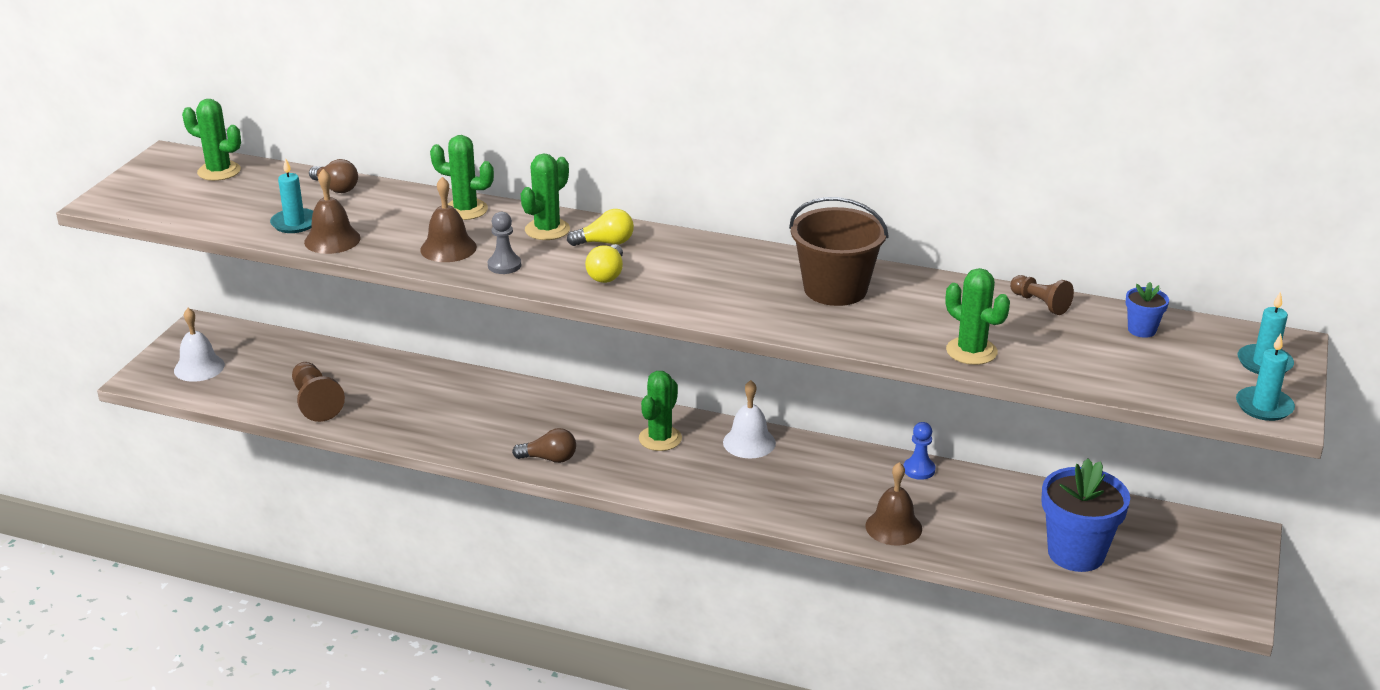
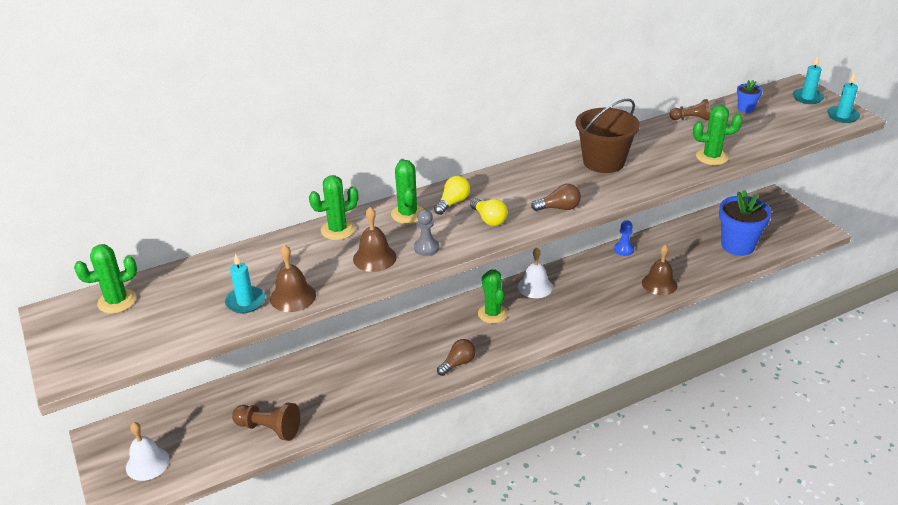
camera: 45 degrees left, 5 degrees up
brown light bulb [309,159,358,193] -> brown light bulb moved to [531,184,581,211]

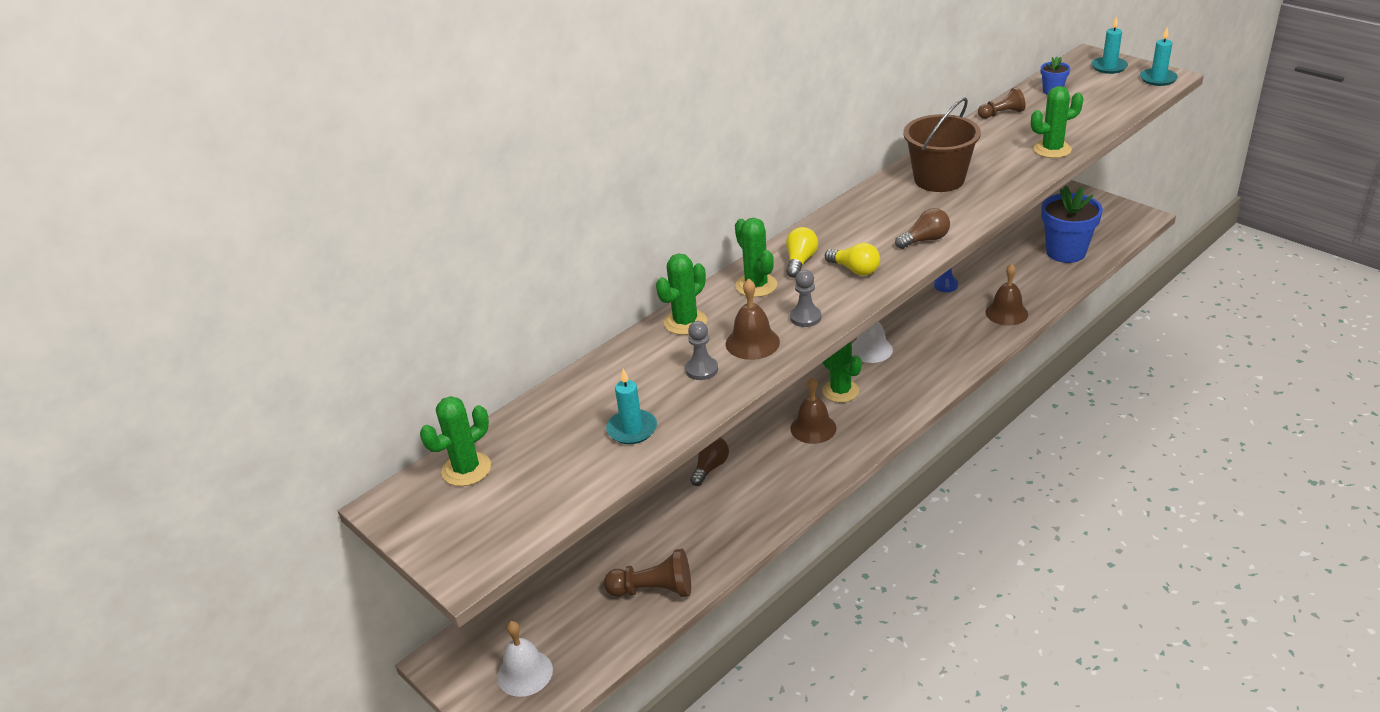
camera: 15 degrees left, 0 degrees up
brown bell [270,245,316,312] -> brown bell moved to [790,377,836,444]
brown light bulb [437,339,476,376] -> brown light bulb moved to [690,438,729,486]
none -> grey pawn [685,321,718,380]

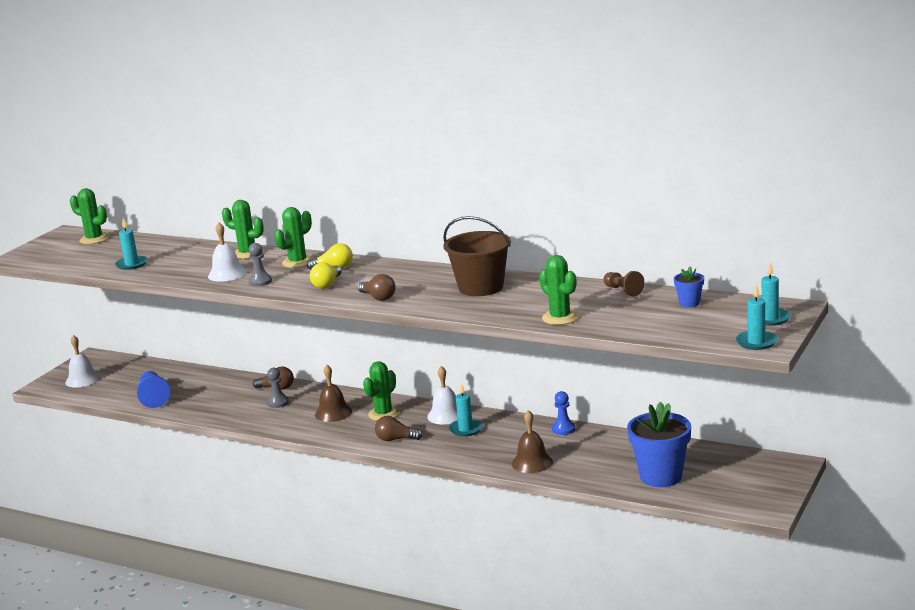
camera: 70 degrees right, 15 degrees down
brown pawn [604,549,691,597] -> blue pawn [137,371,170,408]
grey pawn [685,321,718,380] -> grey pawn moved to [267,368,289,408]
brown bell [726,279,780,360] -> white bell [208,223,247,282]
none -> brown light bulb [375,416,423,441]
none -> turquoise candle [449,383,483,437]

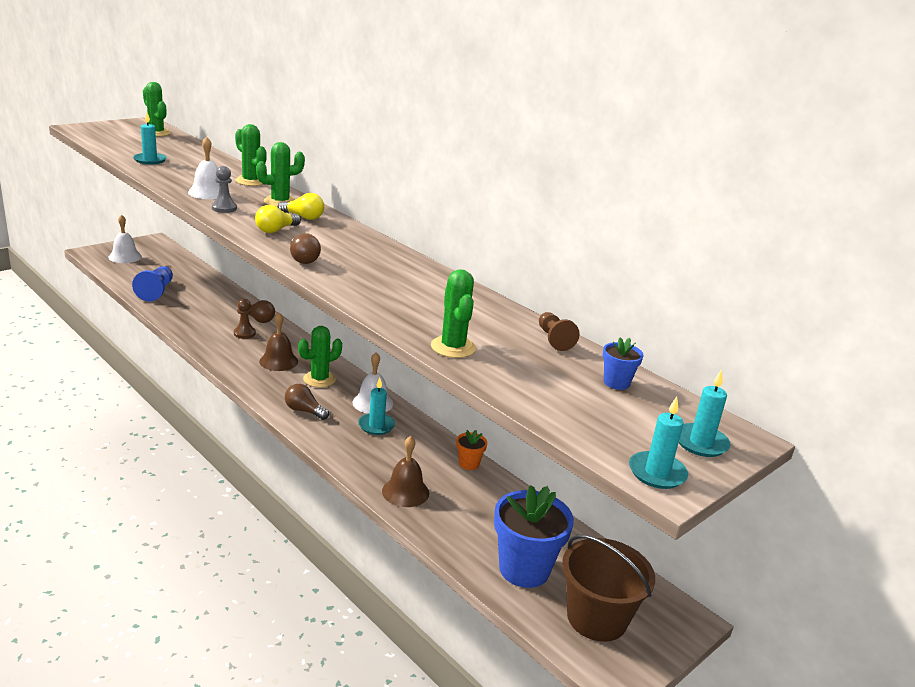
camera: 15 degrees right, 5 degrees up
grey pawn [267,368,289,408] -> brown pawn [234,299,256,339]
brown bucket [443,216,511,296] -> brown bucket moved to [562,535,655,642]
blue pawn [552,391,575,435] -> orange flower pot [456,430,487,470]

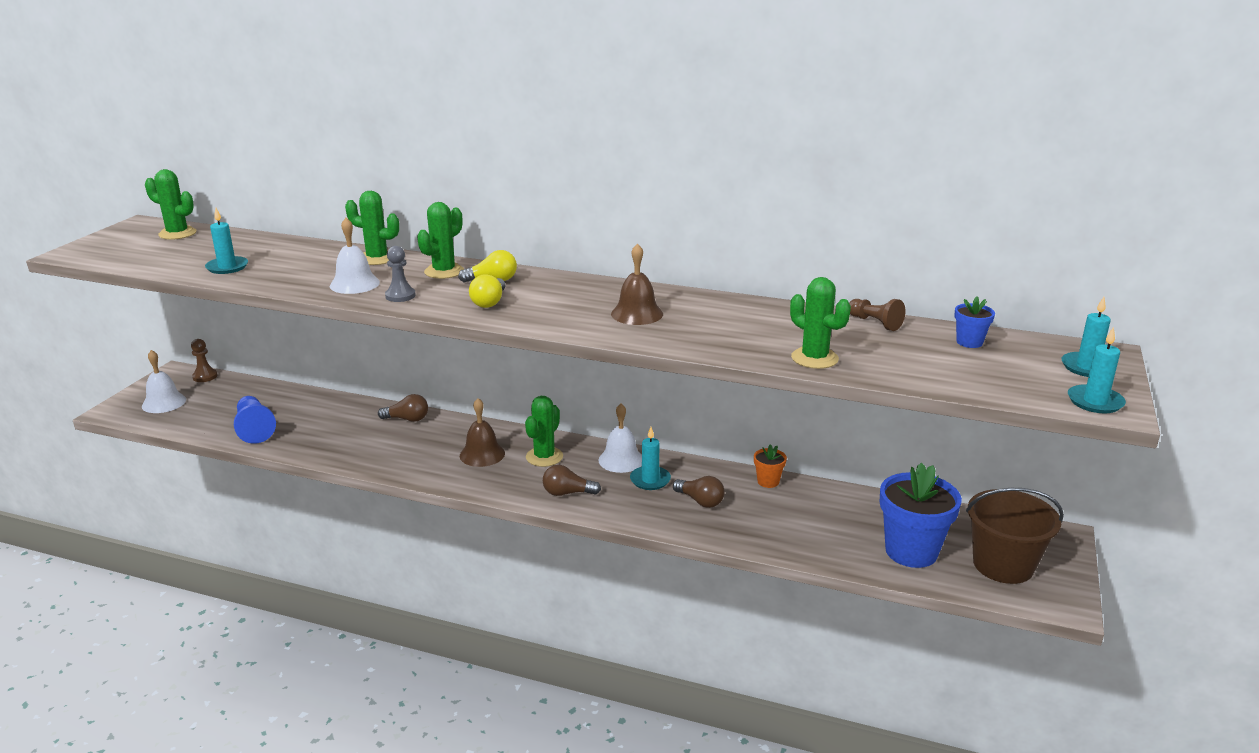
camera: 25 degrees left, 0 degrees up
brown pawn [234,299,256,339] -> brown pawn moved to [191,339,217,382]
brown light bulb [290,233,321,264] -> brown light bulb moved to [673,476,725,508]
brown bell [382,436,429,507] -> brown bell moved to [611,243,663,325]

